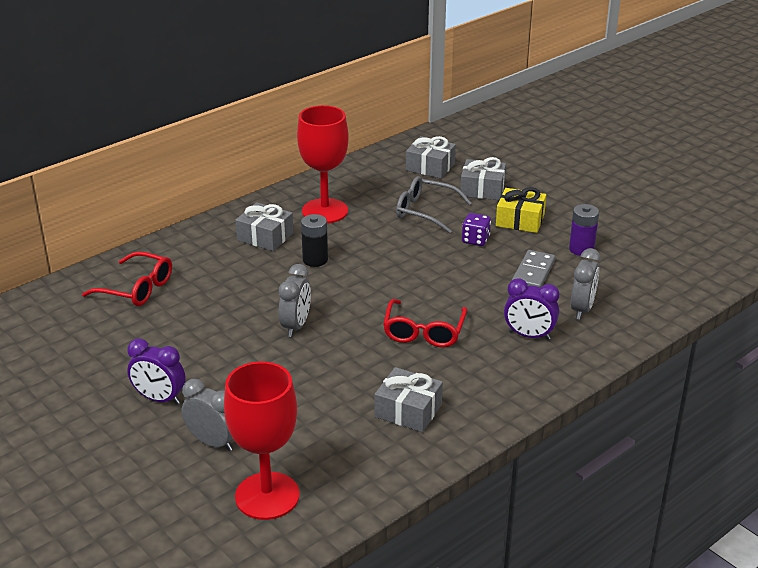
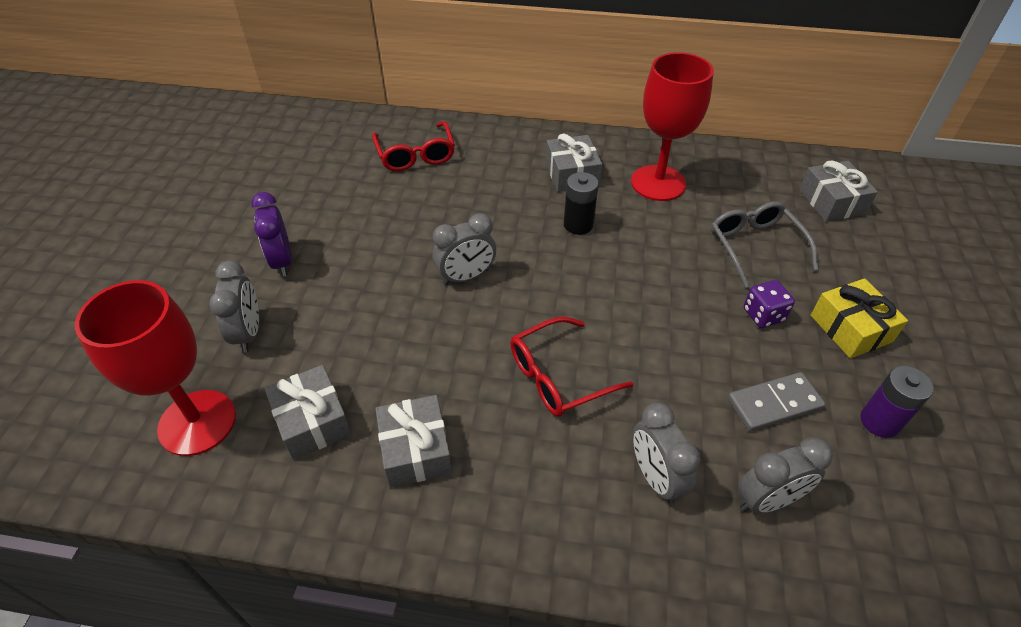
camera: 50 degrees right, 15 degrees up
grey gift [460,157,506,200] -> grey gift moved to [264,365,352,460]
purple clock [504,278,559,340] -> grey clock [633,402,701,504]

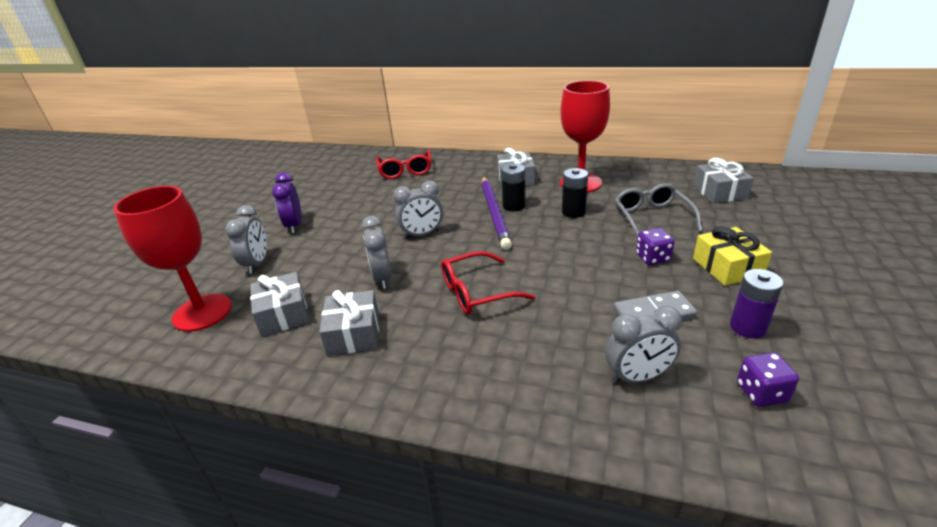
camera: 10 degrees right, 15 degrees down
grey clock [633,402,701,504] -> grey clock moved to [361,216,392,289]
none -> purple pencil [482,177,512,250]
none -> black battery [562,168,588,218]
none -> purple dice [737,352,799,407]

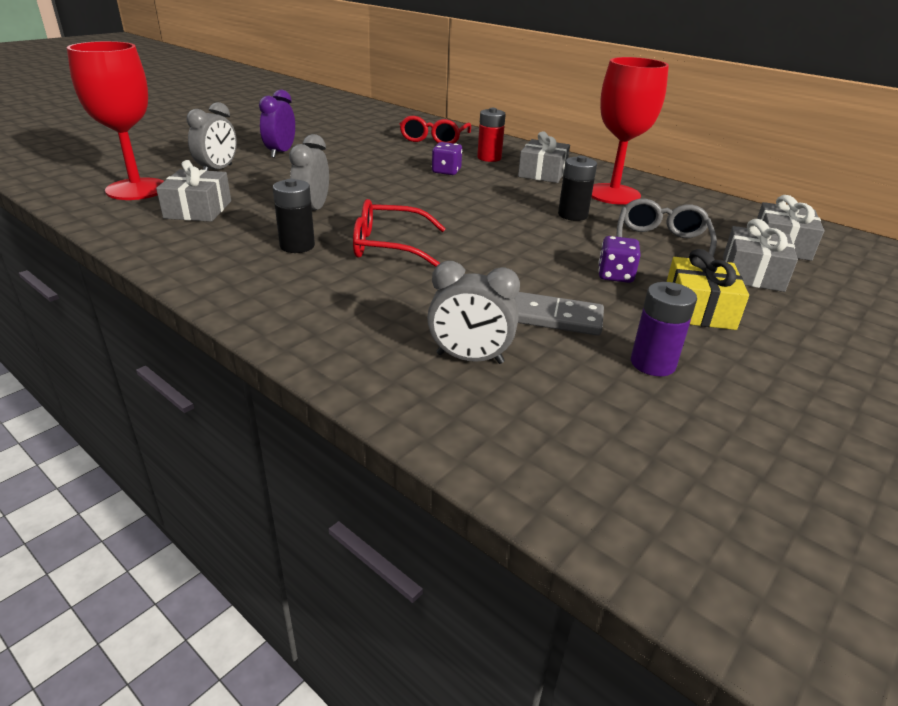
camera: 20 degrees right, 0 degrees up
grey gift [319,290,379,356] -> grey gift moved to [723,219,798,292]
grey clock [393,181,443,239] -> none
purple pencil [482,177,512,250] -> none
black battery [501,163,525,211] -> black battery moved to [273,179,315,253]
purple dice [737,352,799,407] -> purple dice moved to [432,142,462,175]
none -> red battery [477,108,506,162]

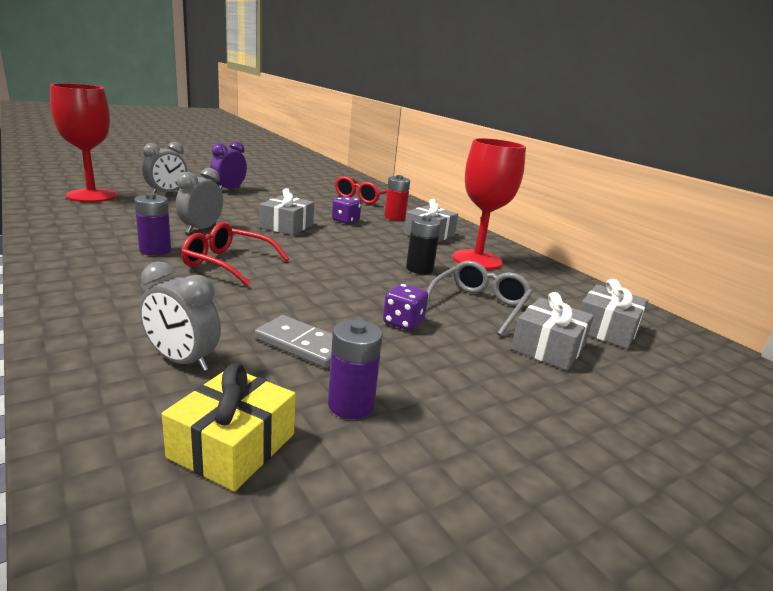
camera: 15 degrees right, 10 degrees down
grey gift [156,160,231,222] -> grey gift moved to [259,188,314,235]
black battery [273,179,315,253] -> purple battery [134,193,171,256]
yellow gift [667,249,749,330] -> yellow gift moved to [162,363,296,492]

